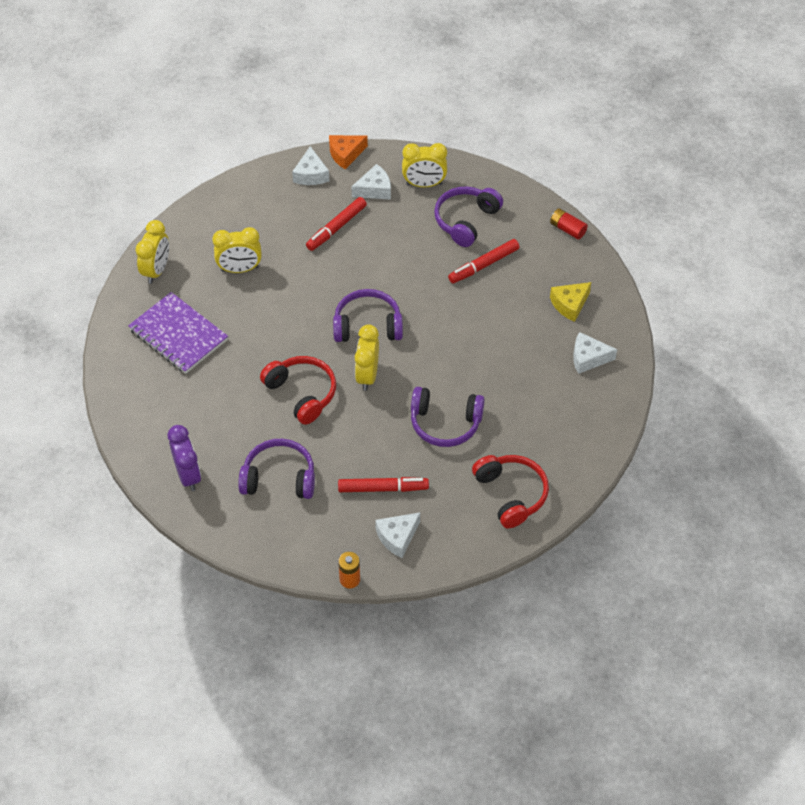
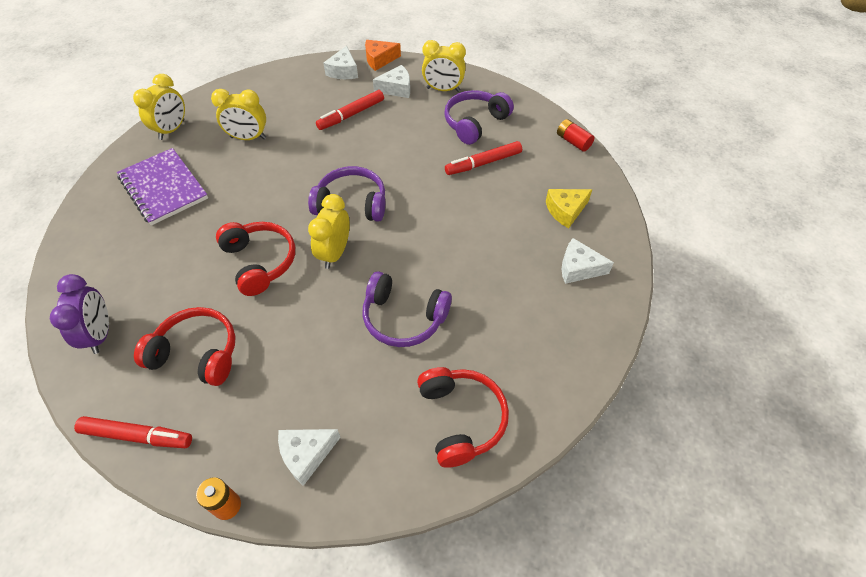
camera: 10 degrees right, 0 degrees up
purple headphones [238,439,315,499] -> red headphones [134,307,235,386]
red marker [338,477,429,492] -> red marker moved to [74,416,192,448]

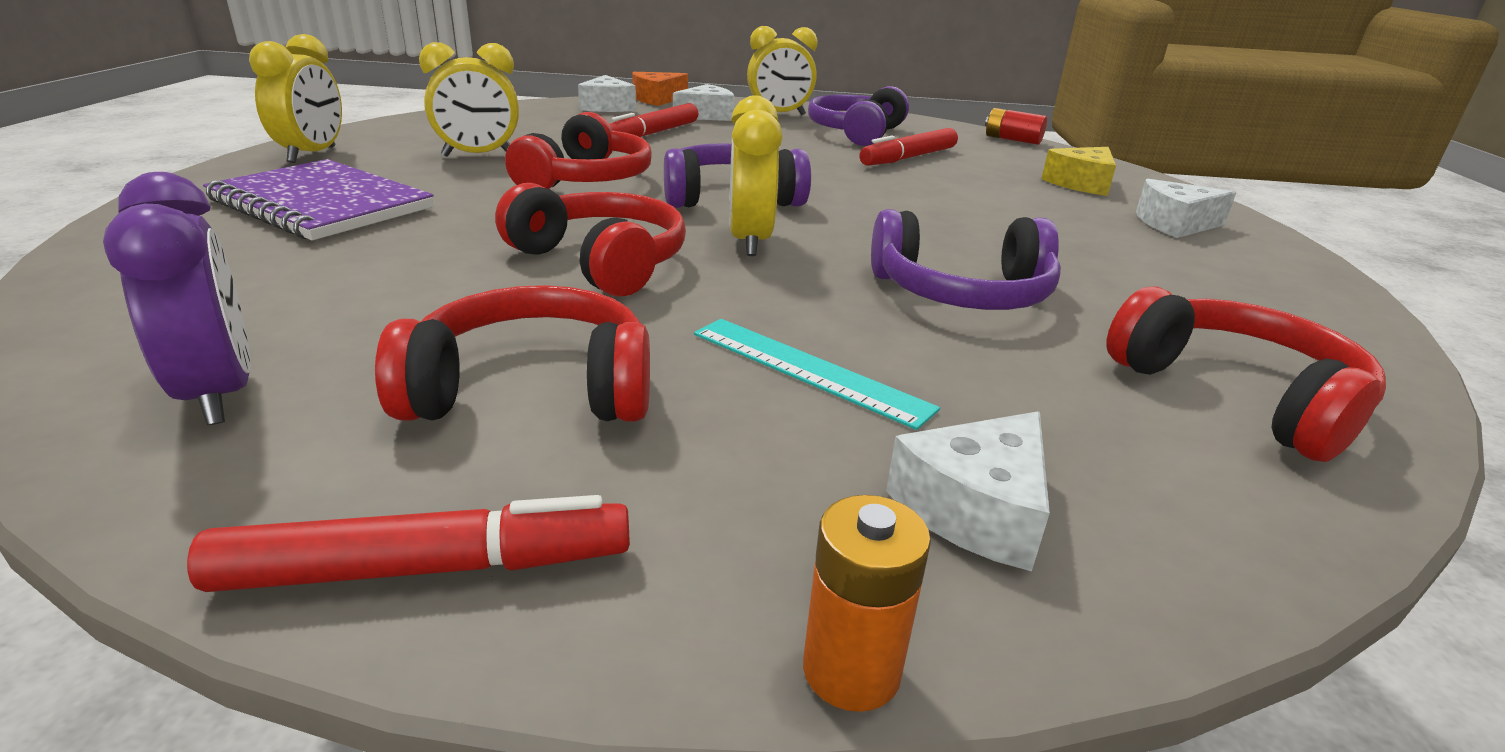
camera: 20 degrees left, 25 degrees down
none -> red headphones [505,112,652,189]
none -> turquoise ruler [694,319,940,430]

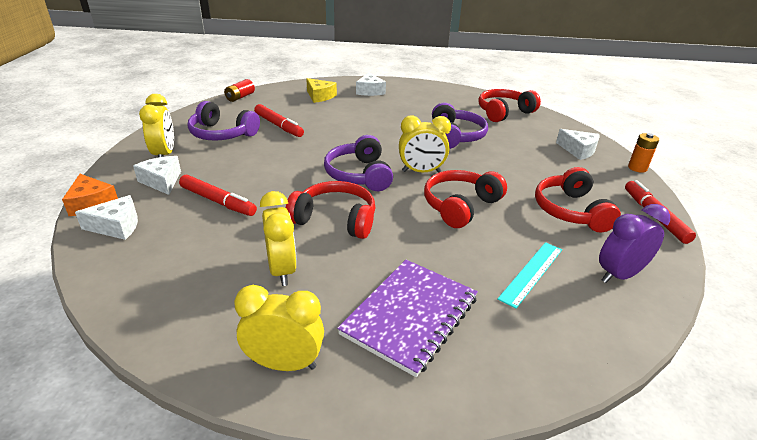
camera: 90 degrees left, 5 degrees up
turquoise ruler [694,319,940,430] -> turquoise ruler moved to [497,242,562,309]

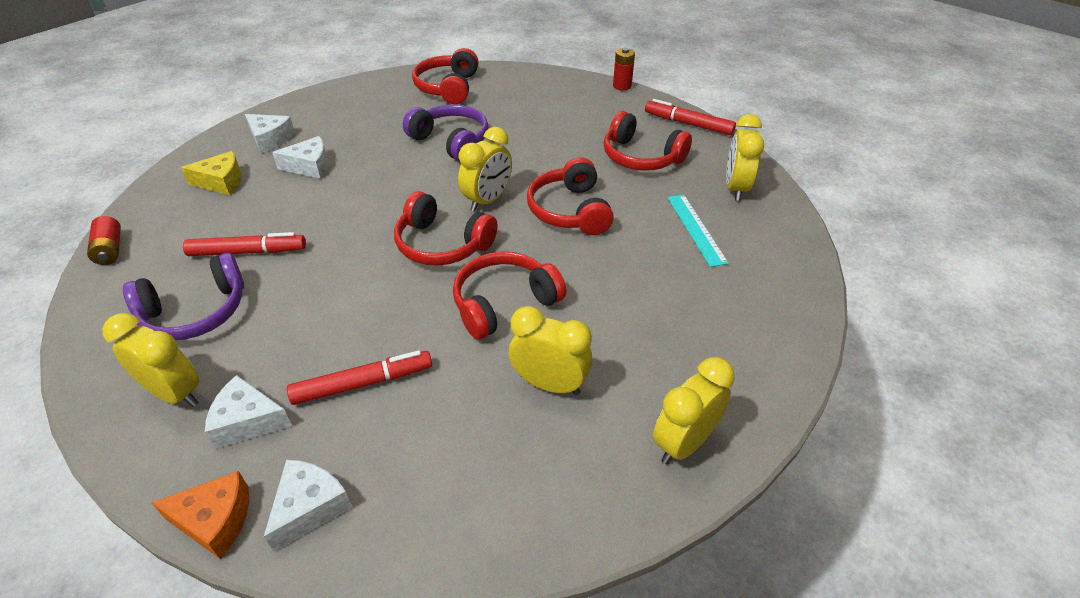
camera: 50 degrees left, 10 degrees up
purple headphones [324,135,393,191] -> red headphones [394,191,498,266]
purple notebook [337,260,478,377] -> none
white cheese [556,129,599,160] -> white cheese moved to [272,136,328,179]
purple clock [599,204,670,283] -> yellow clock [726,114,764,201]
orange battery [628,133,659,173] -> red battery [613,48,635,90]

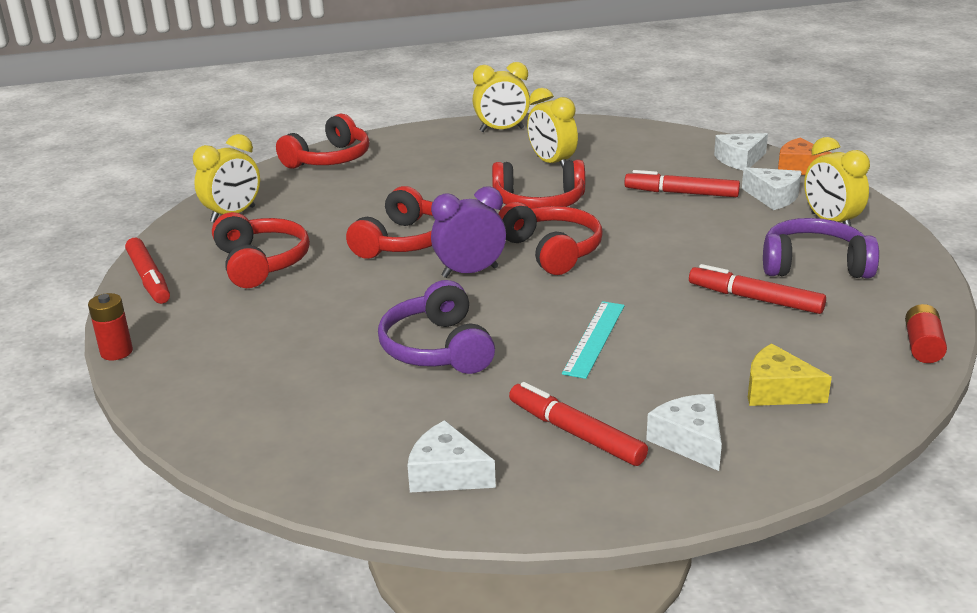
camera: 145 degrees left, 15 degrees down
white cheese [272,136,328,179] -> white cheese moved to [407,420,496,492]
red headphones [412,48,479,104] -> red headphones moved to [276,114,369,169]
yellow clock [458,127,512,212] -> purple clock [431,186,506,278]
turquoise ruler [668,195,729,267] -> turquoise ruler moved to [562,301,625,379]
none -> red marker [509,382,648,466]

